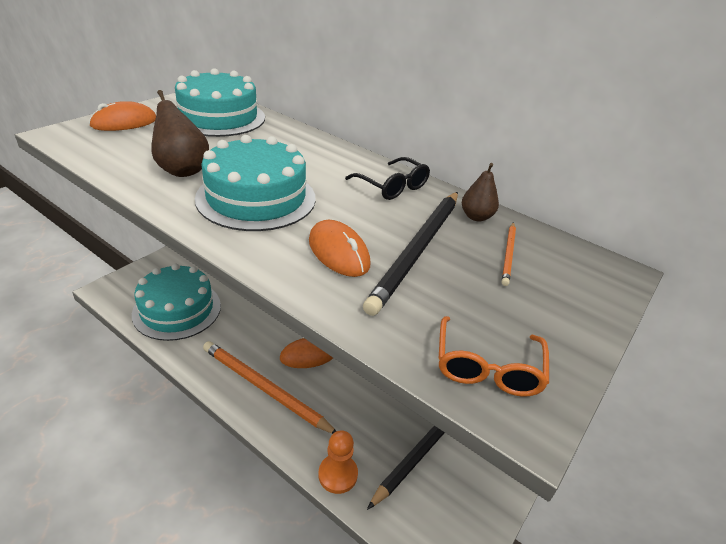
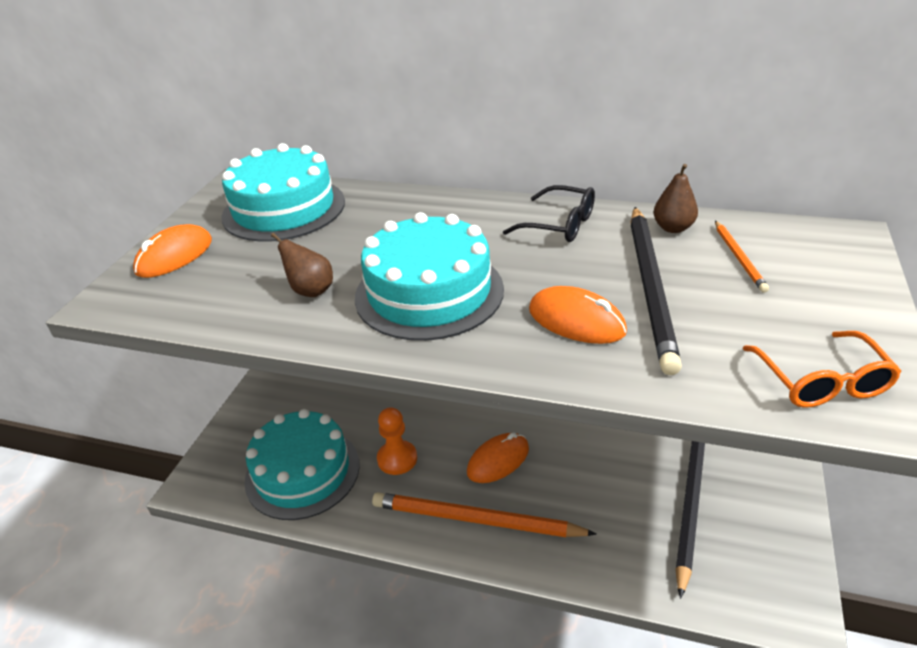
camera: 15 degrees left, 0 degrees up
brown pear [151,90,209,177] -> brown pear [271,233,333,297], size x0.65
orange pawn [318,430,358,494] -> orange pawn moved to [377,407,417,475]

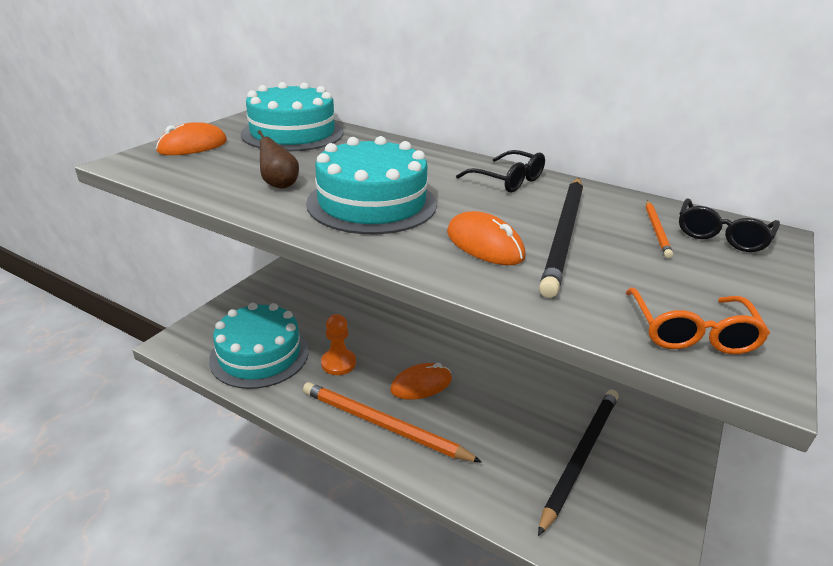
camera: 10 degrees right, 5 degrees down
brown pear [653,164,698,233] -> none
none -> black glasses [679,198,780,252]

